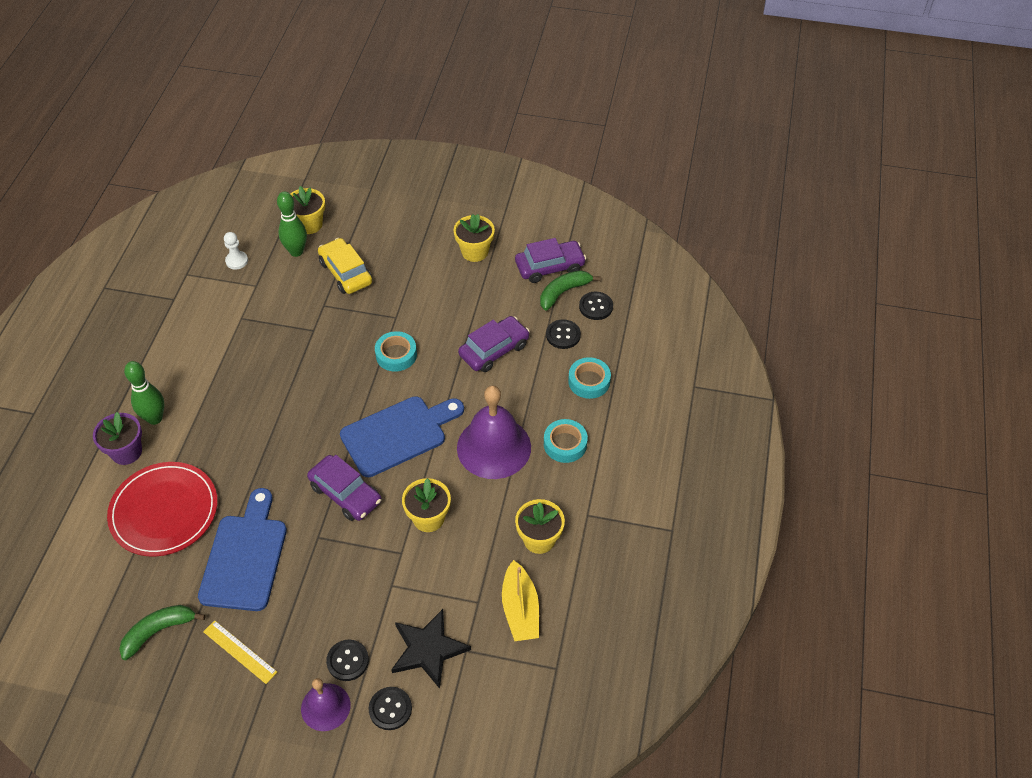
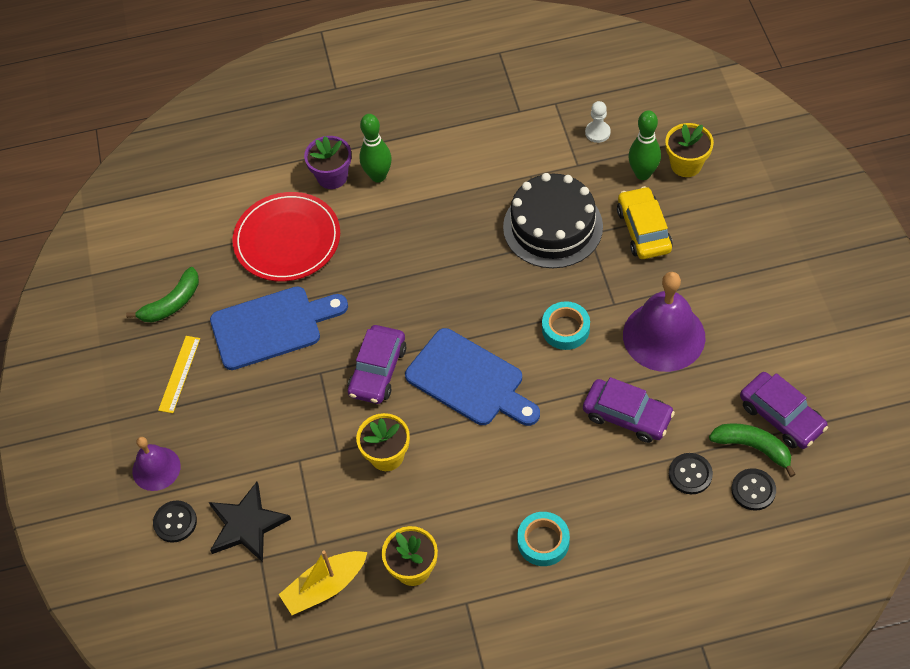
camera: 70 degrees right, 5 degrees up
green banana [119,605,206,660] -> green banana turned 105 degrees clockwise [126,267,199,323]
yellow car [318,238,372,294] -> yellow car turned 45 degrees counterclockwise [617,186,673,259]
black button [326,640,369,681] -> none
yellow flower pot [454,214,495,262] -> none
purple bell [457,385,531,479] -> purple bell moved to [623,272,705,372]
turquoise tape [568,357,611,399] -> none
none -> black cake [503,173,603,268]

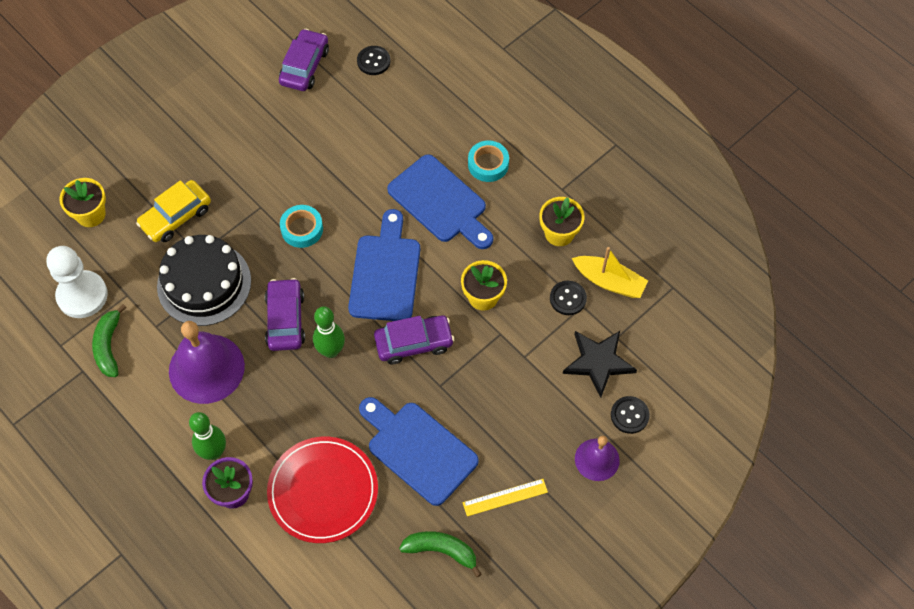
camera: 125 degrees left, 5 degrees up
purple car [583,377,675,443] -> purple car moved to [265,278,305,351]
white pawn [585,101,611,143] -> white pawn [46,246,108,318], size x2.02
purple bell [623,272,705,372] -> purple bell moved to [169,321,245,404]
green bowling pin [628,110,661,180] -> green bowling pin moved to [313,306,345,358]
black button [669,453,713,494] -> black button moved to [550,281,587,315]
green banana [709,423,796,477] -> green banana moved to [92,304,127,377]
none -> blue cutting board [387,154,493,249]

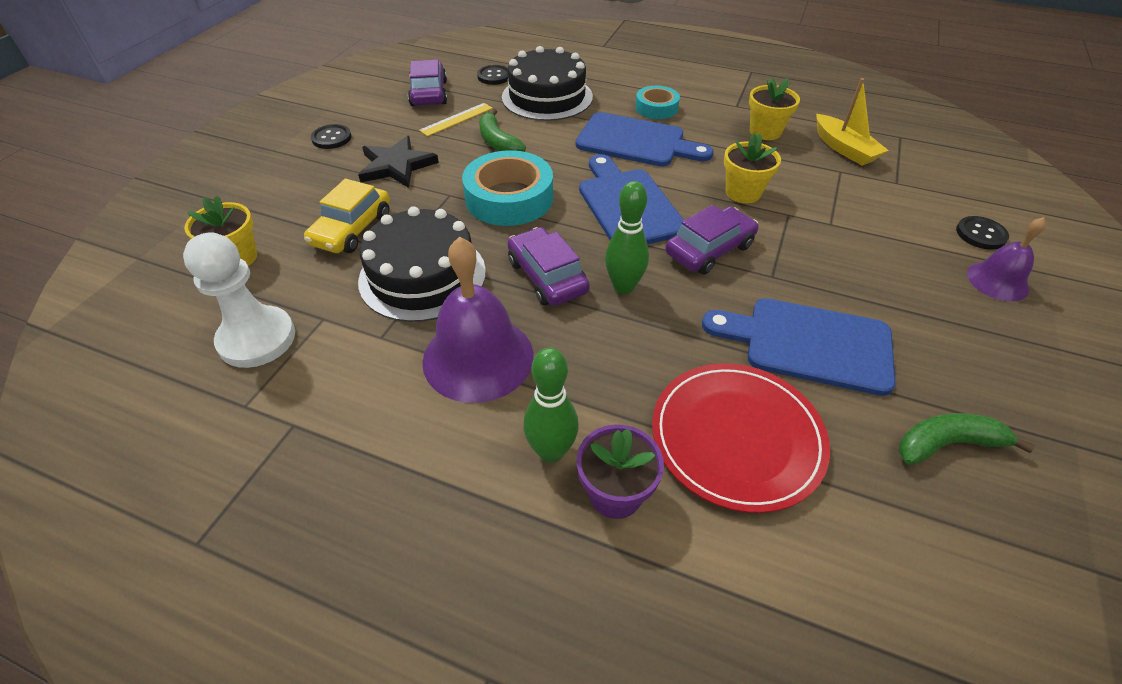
camera: 25 degrees left, 15 degrees down
green banana [92,304,127,377] -> green banana moved to [479,109,526,152]
turquoise tape [280,205,323,248] -> turquoise tape [462,150,553,226], size x1.74
yellow ruler [463,479,548,516] -> yellow ruler moved to [419,103,493,136]
black button [550,281,587,315] -> black button moved to [311,124,352,149]
black star [563,331,637,398] -> black star moved to [358,136,439,188]
yellow boat [572,247,648,298] -> yellow boat turned 60 degrees clockwise [816,78,889,166]
none -> black cake [502,46,593,121]

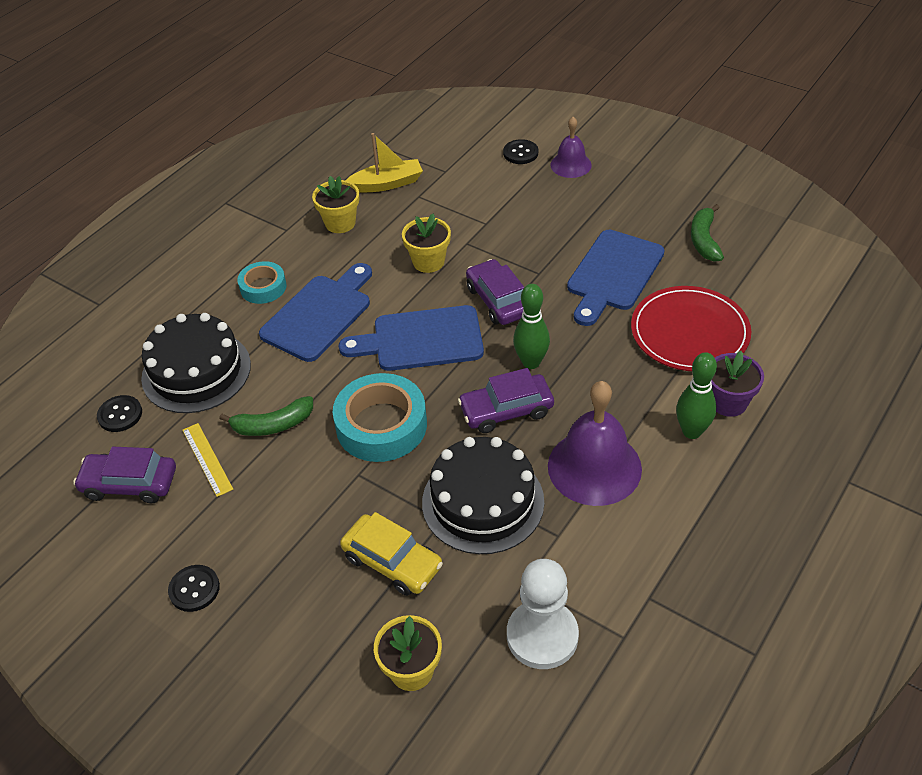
camera: 75 degrees left, 0 degrees up
black star [358,136,439,188] -> none

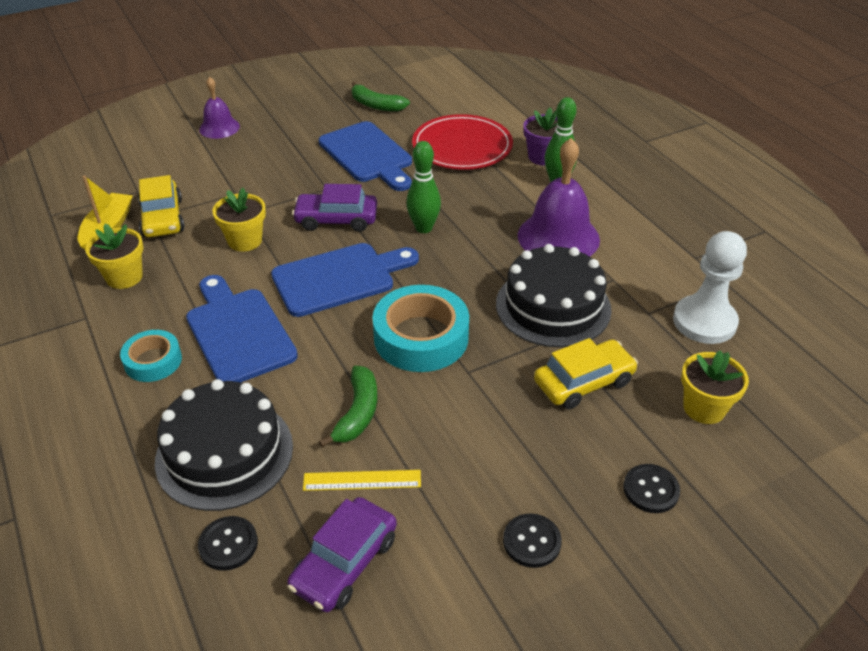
camera: 65 degrees left, 5 degrees down
blue cutting board [339,305,484,371] -> blue cutting board turned 135 degrees counterclockwise [271,243,419,317]
purple car [458,368,554,433] -> none
black button [503,139,538,164] -> black button moved to [623,464,680,513]
none -> yellow car [138,175,185,237]

